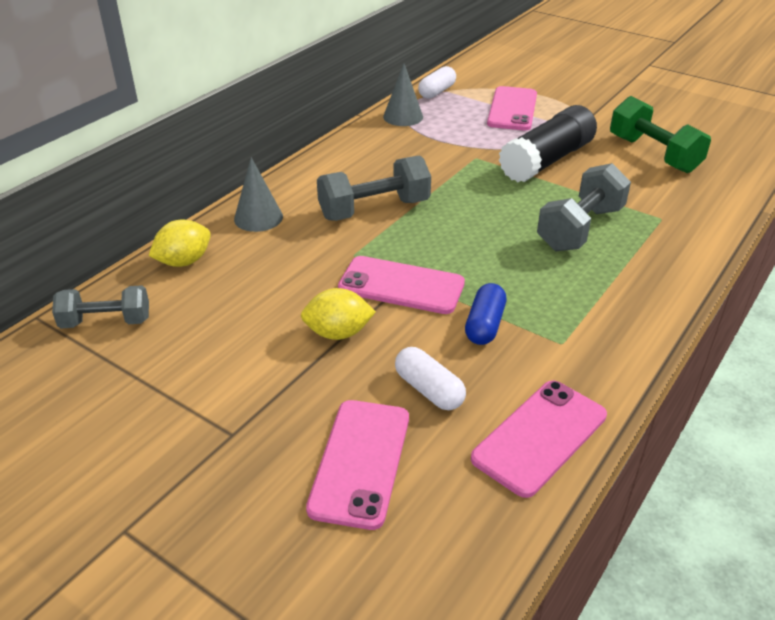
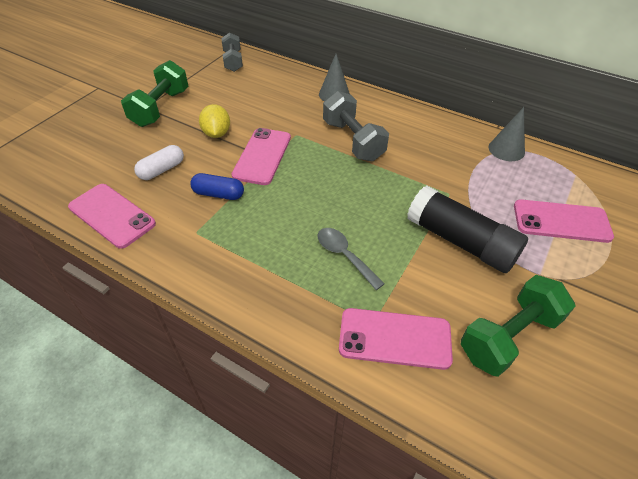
camera: 85 degrees right, 10 degrees up
yellow lemon [149,220,211,267] -> none
pink phone [306,400,409,530] -> pink phone moved to [339,308,453,370]
white capsule [418,66,456,99] -> none
grey dumbbell [537,163,631,251] -> grey spoon [318,228,385,290]
none -> green dumbbell [121,60,189,127]

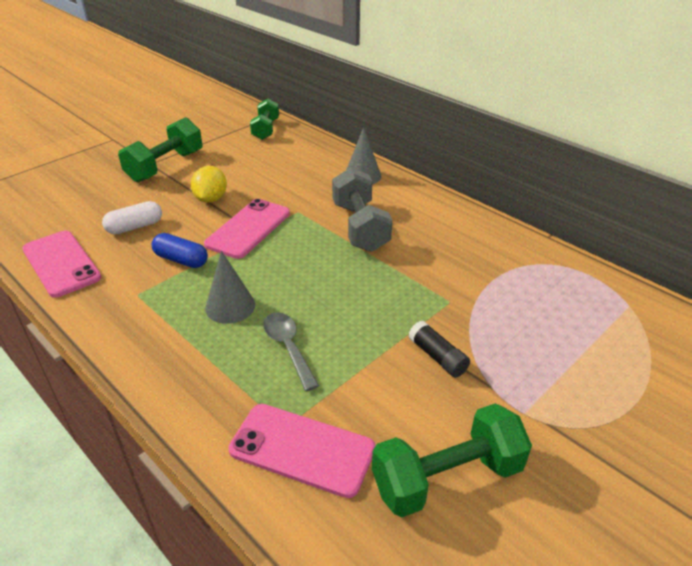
camera: 15 degrees right, 10 degrees down
grey dumbbell [221,33,243,72] -> green dumbbell [250,99,279,140]
black glue stick [407,185,528,273] -> black glue stick [408,321,470,377], size x0.47
grey cone [489,107,525,161] -> grey cone moved to [205,251,255,324]
pink phone [514,200,614,243] -> none

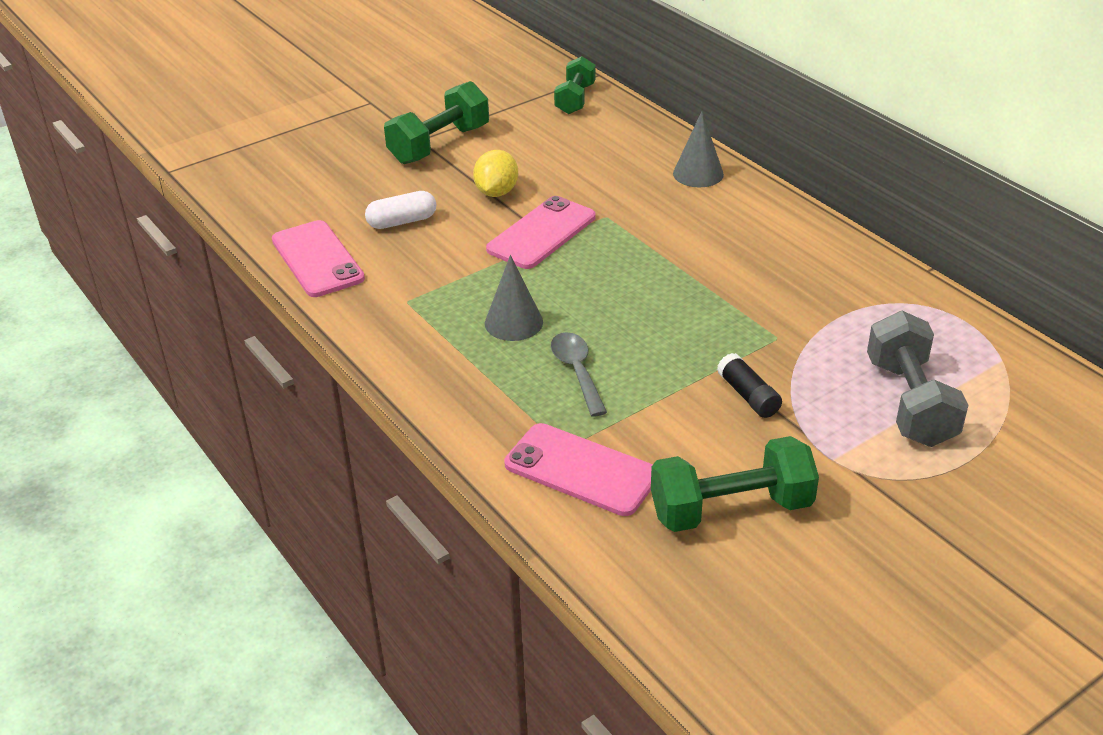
camera: 10 degrees right, 0 degrees up
blue capsule [152,233,208,268] -> none
grey dumbbell [332,167,392,252] -> grey dumbbell moved to [867,311,968,447]

